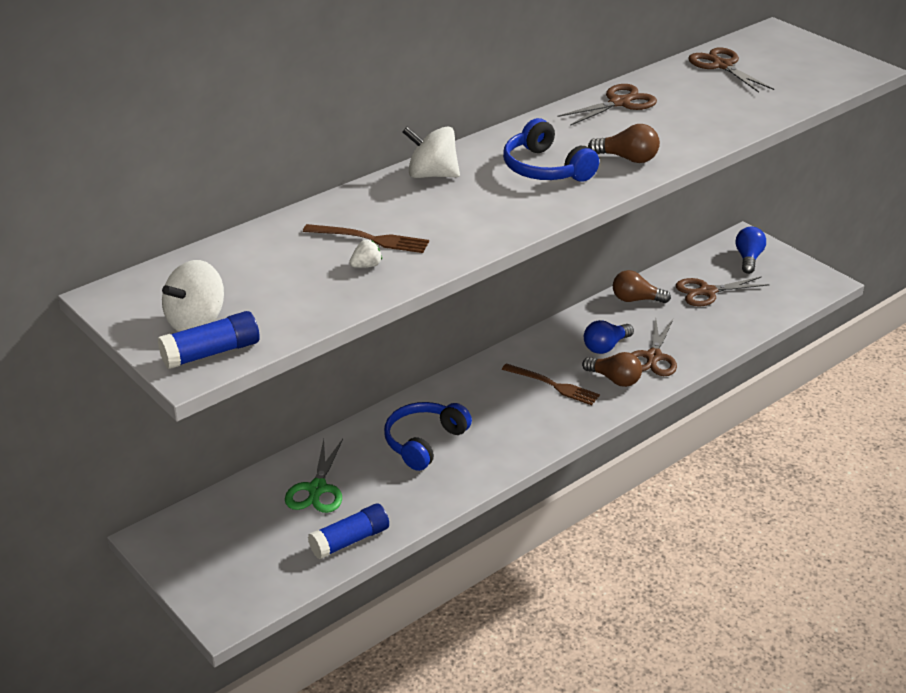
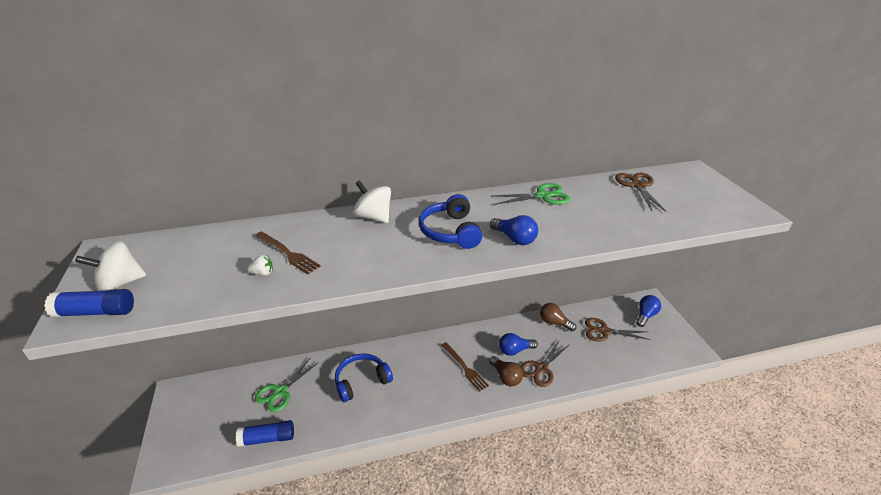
camera: 25 degrees right, 0 degrees up
brown scissors [557,84,657,126] -> green scissors [491,183,570,205]
brown light bulb [588,124,660,163] -> blue light bulb [490,215,538,245]

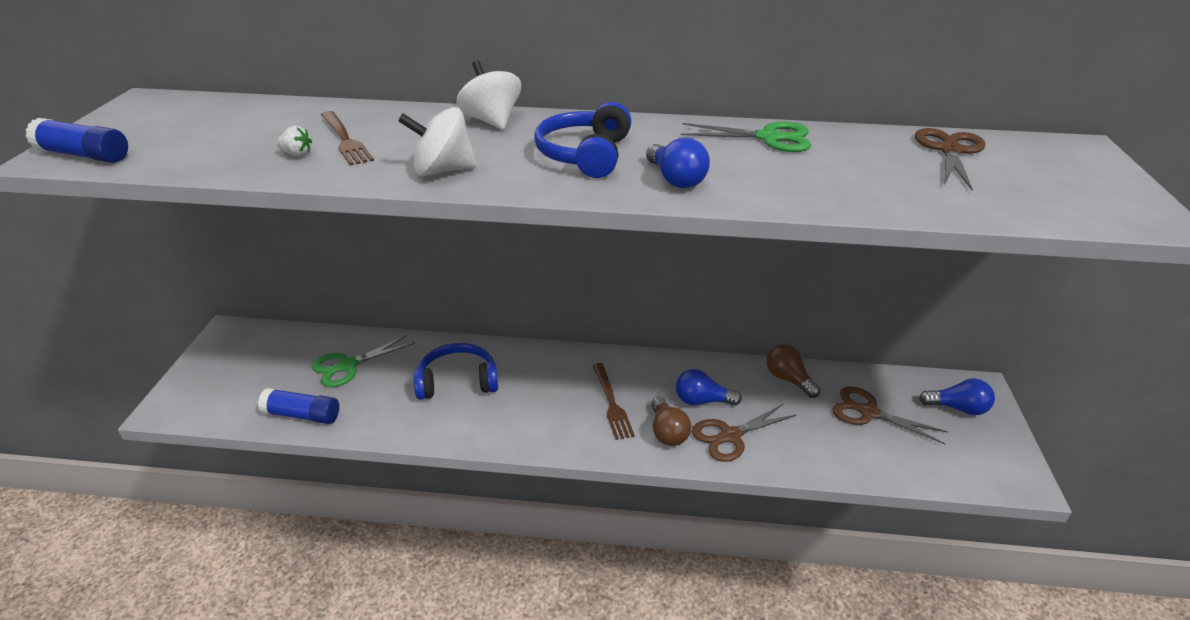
camera: 20 degrees right, 0 degrees up
white spinning top [75,241,146,291] -> white spinning top moved to [398,107,477,176]
blue light bulb [636,295,661,327] -> blue light bulb turned 45 degrees clockwise [919,379,995,415]

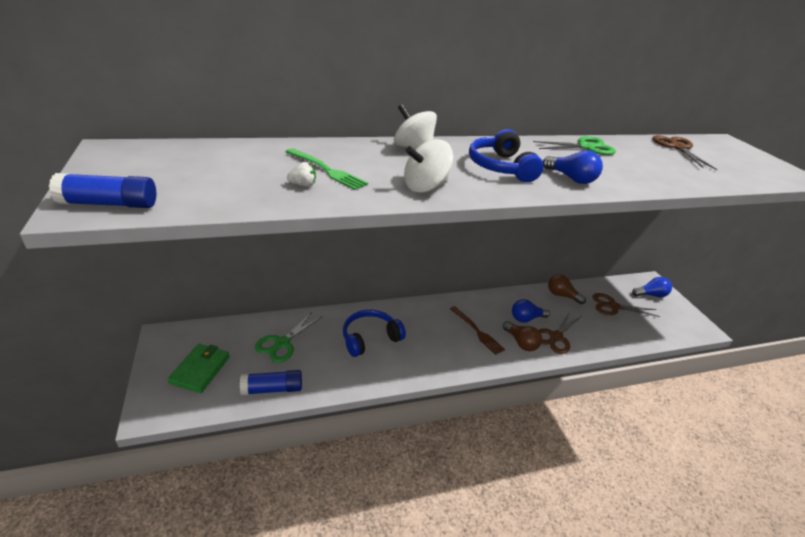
camera: 25 degrees left, 0 degrees up
brown fork [321,111,374,166] -> green fork [285,148,368,190]
none -> green wallet [167,344,230,393]

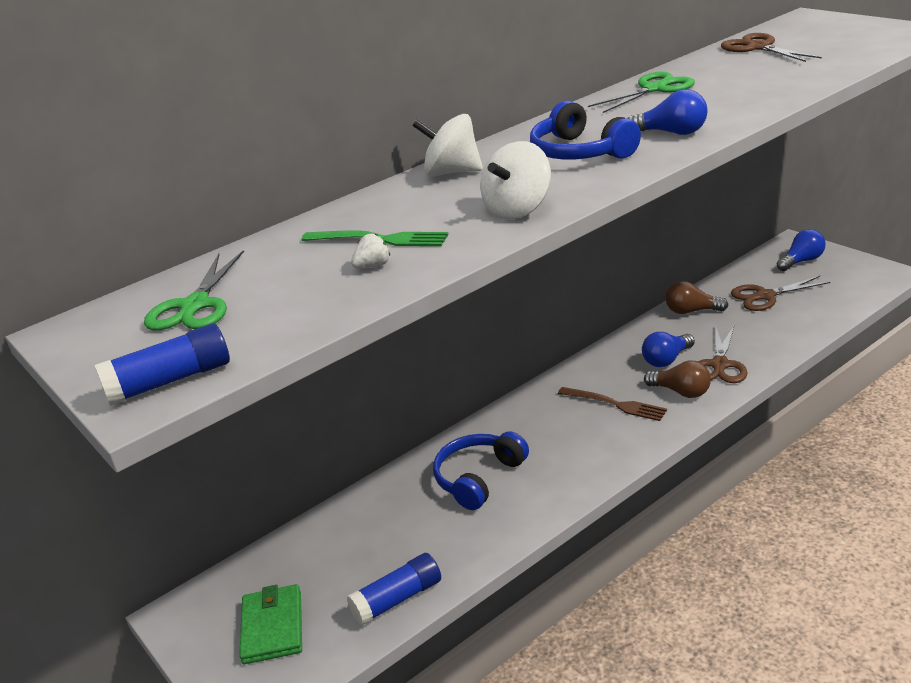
camera: 15 degrees left, 5 degrees down
green scissors [255,312,322,363] -> green scissors moved to [144,250,244,330]

